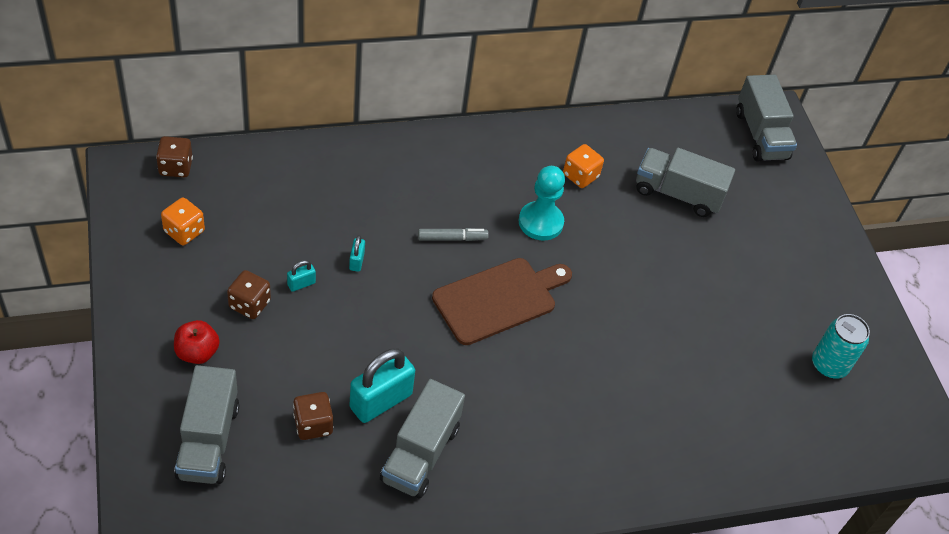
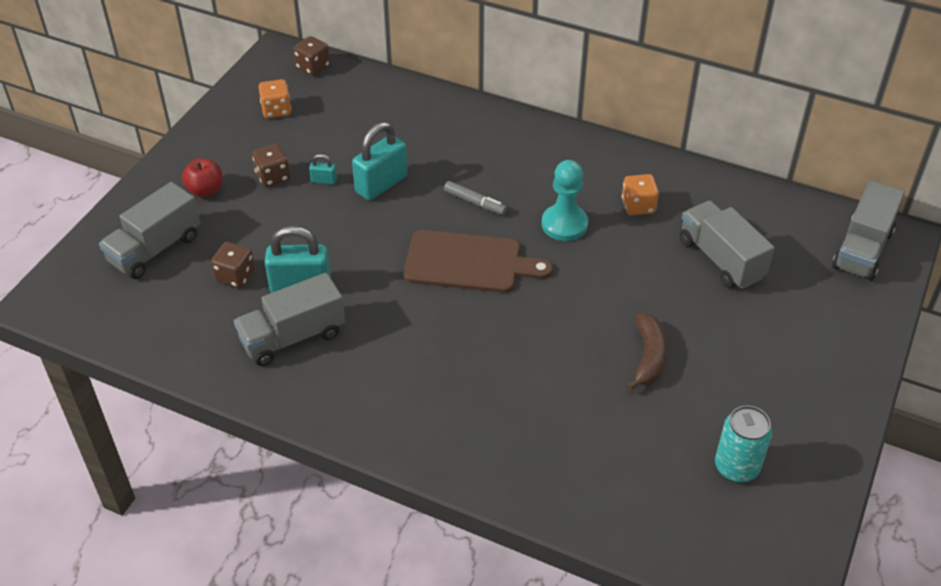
camera: 45 degrees right, 5 degrees down
turquoise padlock [349,235,365,272] -> turquoise padlock [352,122,408,200], size x2.19
none -> brown banana [627,313,667,391]

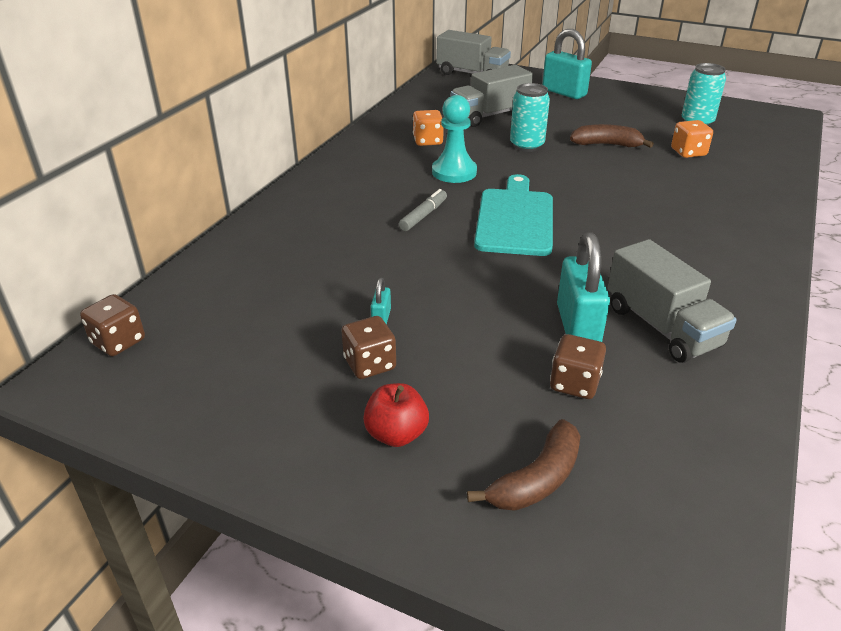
camera: 90 degrees left, 10 degrees down
grey truck [99,182,200,279] -> brown banana [467,419,581,511]
orange dice [258,79,291,118] -> orange dice moved to [671,120,713,158]
turquoise padlock [352,122,408,200] -> turquoise padlock moved to [542,29,592,99]
brown cutting board [404,230,553,293] -> turquoise cutting board [474,174,553,256]
none -> turquoise can [510,83,550,152]

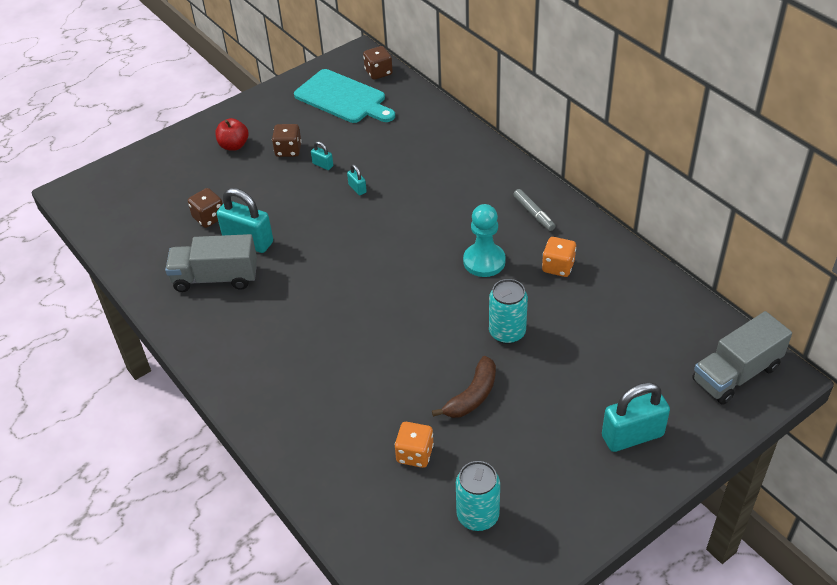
camera: 120 degrees right, 10 degrees up
grey marker [399,189,447,231] -> grey marker moved to [513,189,556,231]
grey truck [451,65,533,127] -> none
brown banana [467,419,581,511] -> none
turquoise cutting board [474,174,553,256] -> turquoise cutting board moved to [294,69,395,123]
none -> turquoise padlock [347,164,367,195]

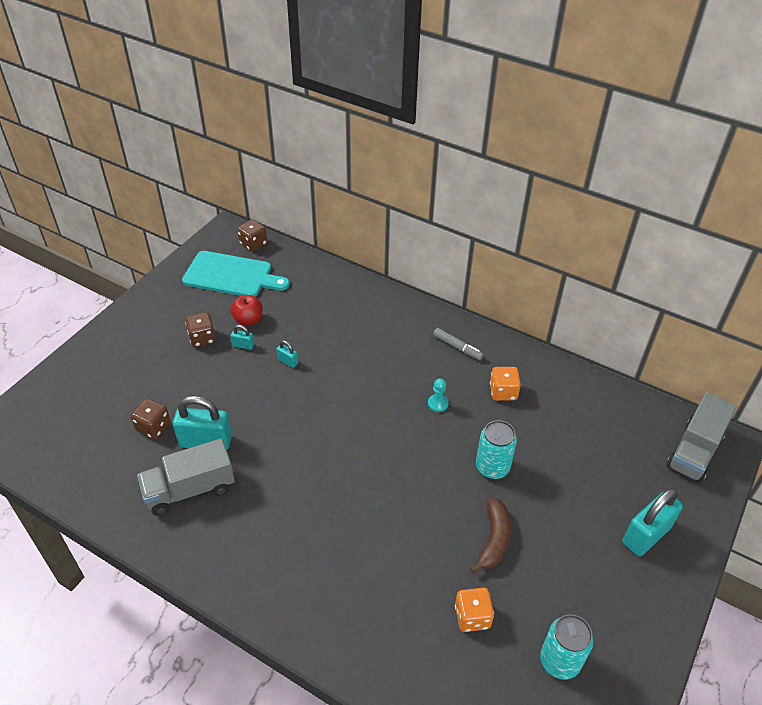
camera: 25 degrees left, 0 degrees up
red apple [215,118,249,151] -> red apple moved to [230,295,263,326]
turquoise pawn [463,204,506,277] -> turquoise pawn [428,378,449,412], size x0.52

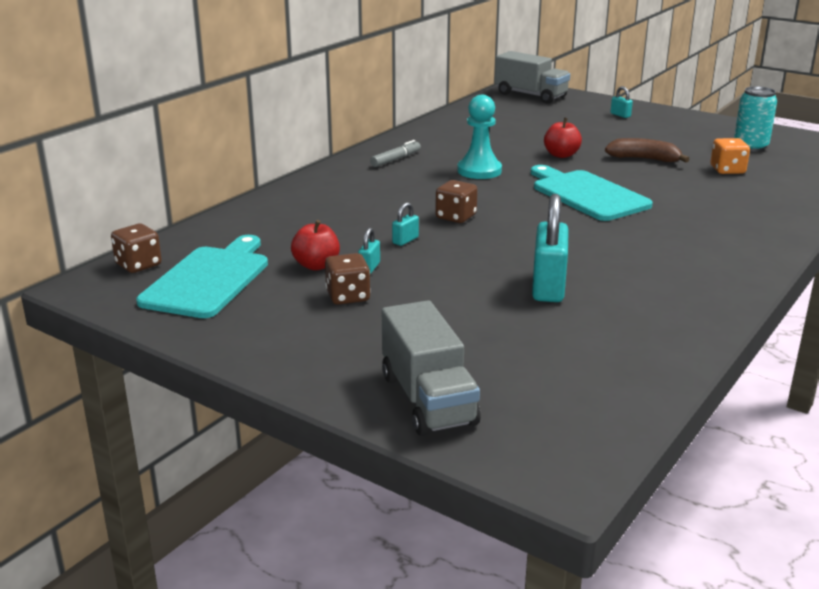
camera: 85 degrees left, 20 degrees down
brown dice [131,399,171,439] -> brown dice moved to [435,180,478,223]
grey truck [137,438,235,516] -> grey truck moved to [382,300,481,436]
turquoise pawn [428,378,449,412] -> turquoise pawn [457,95,502,179], size x1.91
turquoise can [476,420,517,479] -> red apple [544,117,582,158]
orange dice [490,367,521,401] -> none
turquoise padlock [623,488,683,556] -> turquoise padlock [611,86,633,118], size x0.46
none -> turquoise cutting board [531,165,653,221]

